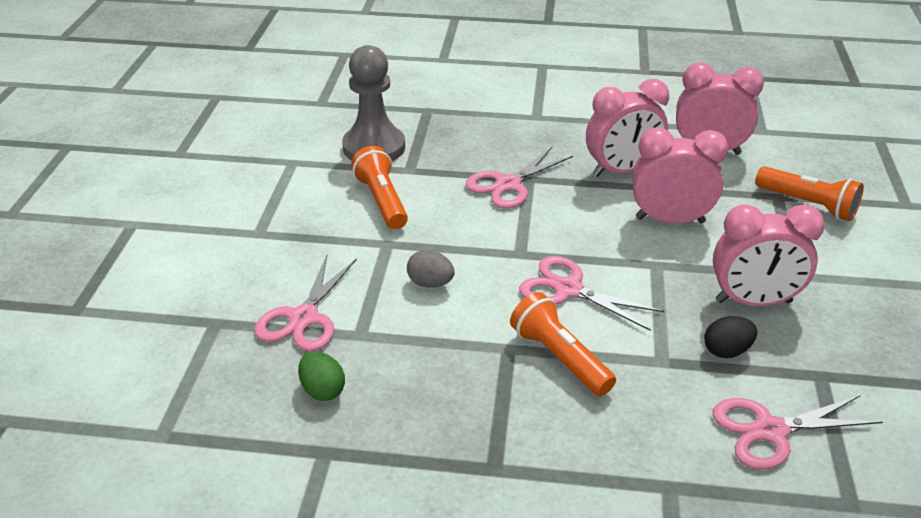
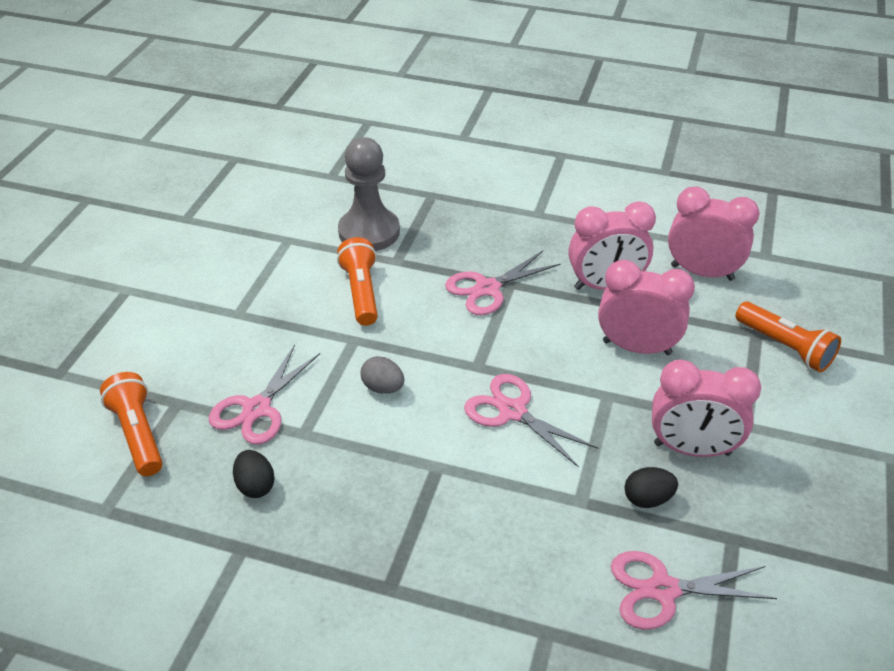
camera: 10 degrees right, 5 degrees up
green egg [298,352,345,401] -> black egg [233,450,275,498]
orange flashlight [510,292,616,396] -> orange flashlight moved to [100,372,163,476]

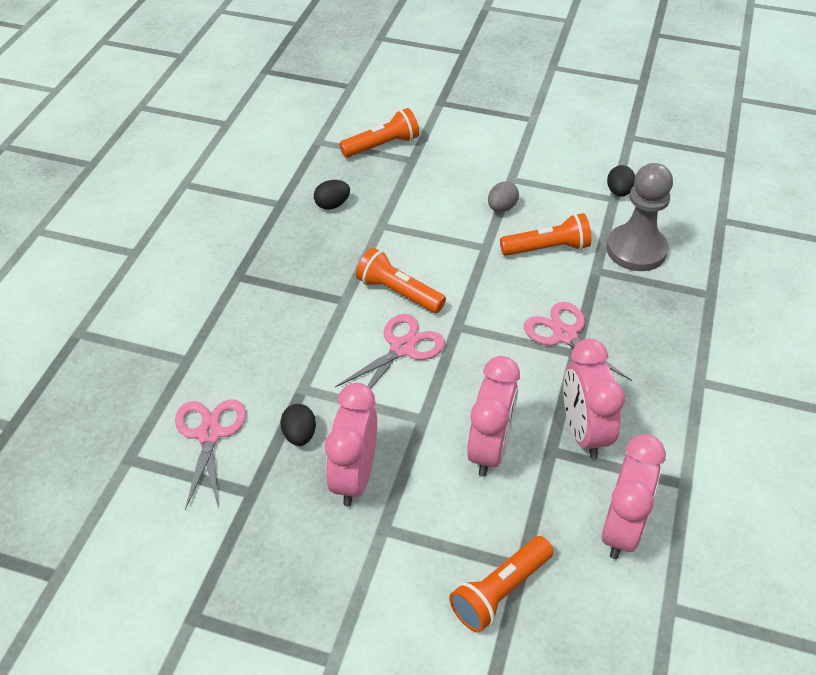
camera: 90 degrees right, 5 degrees up
pink scissors [209,344,320,444] -> none
grey egg [360,356,404,394] -> grey egg moved to [488,181,519,212]
none -> orange flashlight [356,248,446,313]
none -> black egg [607,165,635,197]

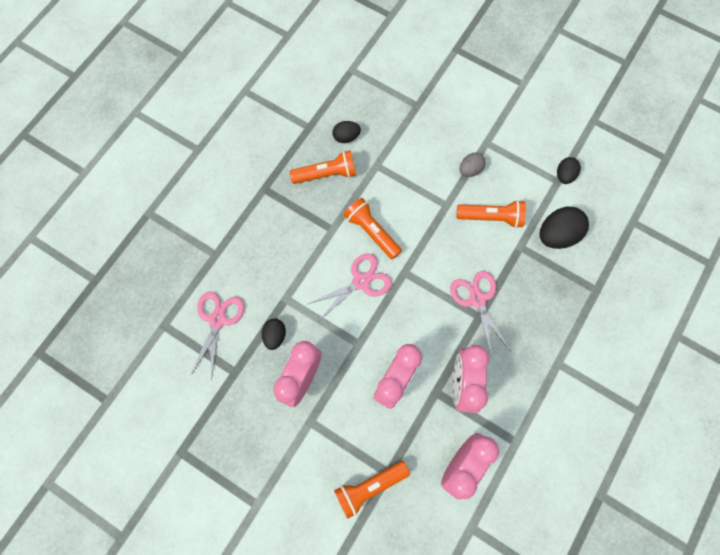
camera: 15 degrees right, 25 degrees up
orange flashlight [339,108,419,158] -> orange flashlight moved to [289,150,356,184]
grey pawn [606,163,673,271] -> black egg [539,207,589,249]

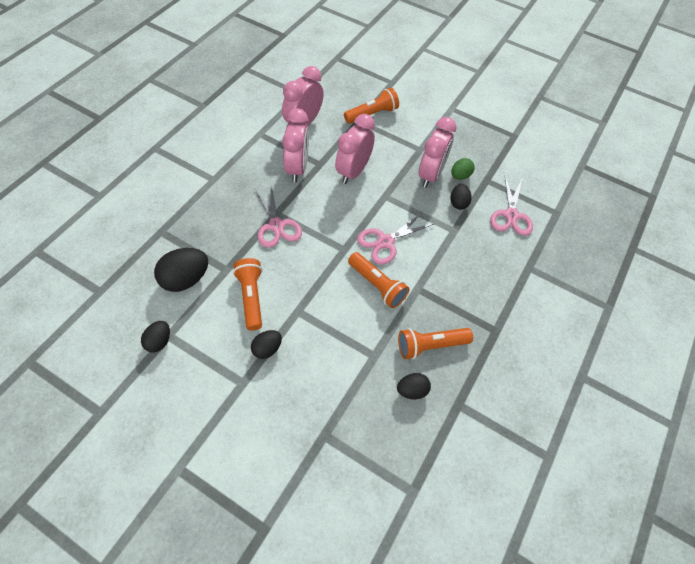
camera: 175 degrees right, 15 degrees down
orange flashlight [456,200,526,228] -> orange flashlight turned 75 degrees clockwise [233,258,262,330]
grey egg [460,153,486,177] -> black egg [251,330,282,359]
none -> green egg [451,158,475,180]

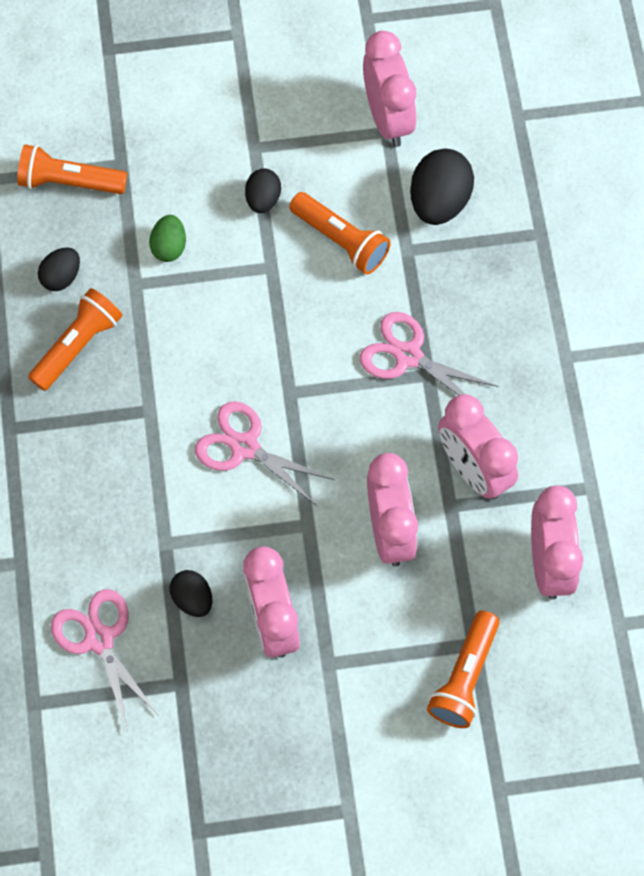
camera: 145 degrees right, 10 degrees up
black egg [141,321,170,352] -> pink clock [363,31,417,147]
orange flashlight [348,252,409,308] -> orange flashlight moved to [17,144,127,194]
pink scissors [357,212,434,265] -> pink scissors turned 75 degrees counterclockwise [195,401,335,506]
green egg [451,158,475,180] -> green egg moved to [149,215,186,262]

